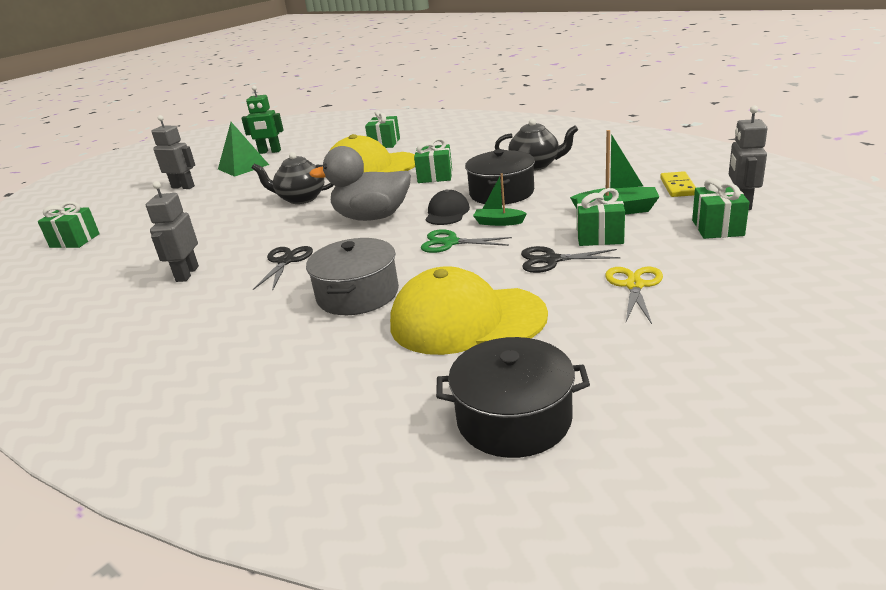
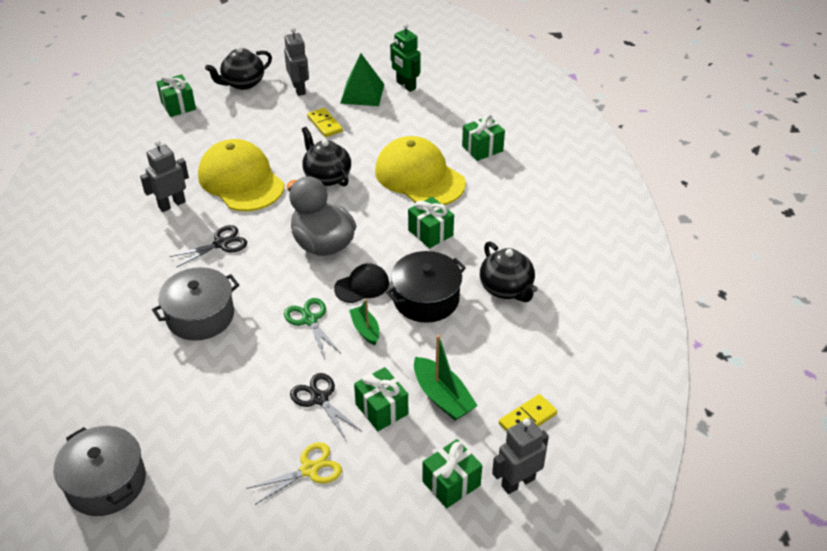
camera: 45 degrees right, 15 degrees up
yellow cap [390,266,548,355] -> yellow cap moved to [198,139,284,211]
black pot [436,337,590,458] -> grey pot [54,426,146,516]
none -> black teapot [205,47,272,90]
none -> yellow domino [307,108,343,137]

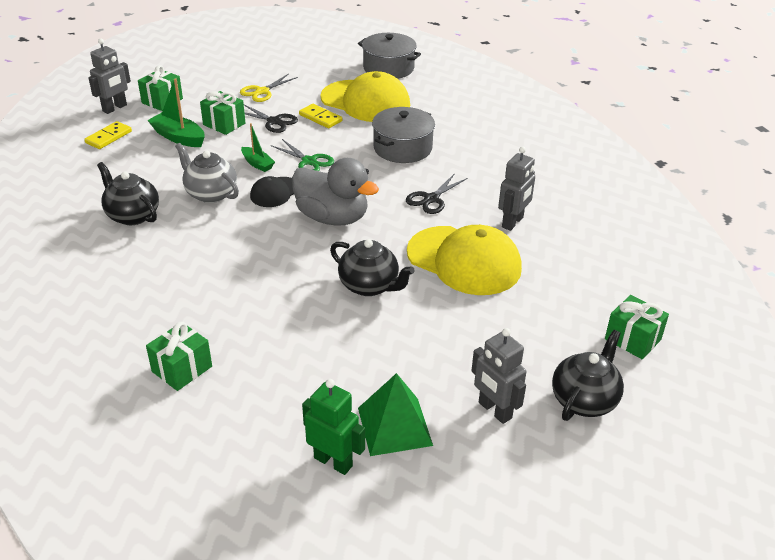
camera: 160 degrees right, 5 degrees down
yellow domino [307,108,343,137] -> yellow domino moved to [299,104,342,128]
yellow cap [375,136,466,205] -> yellow cap moved to [320,71,410,122]
black pot [386,251,466,323] -> grey teapot [175,143,239,203]
green gift [408,197,454,248] -> none

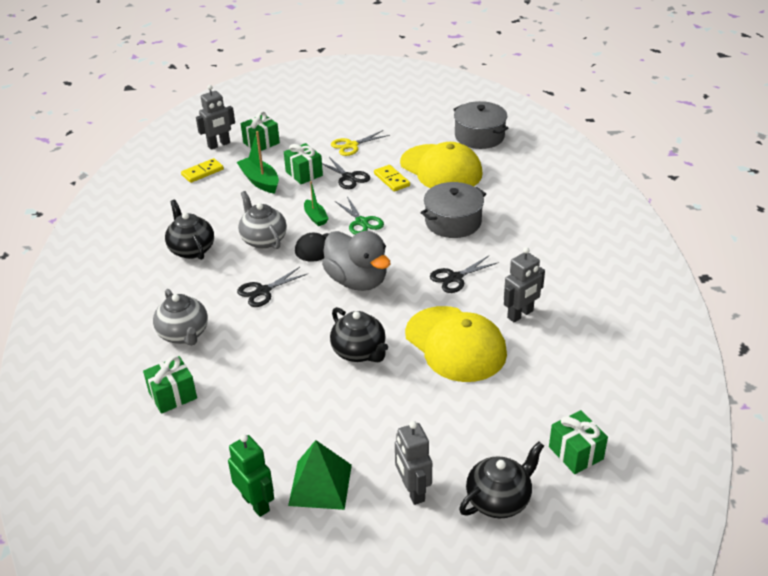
camera: 20 degrees right, 0 degrees up
none -> grey teapot [153,289,208,346]
none -> black scissors [237,267,307,307]

